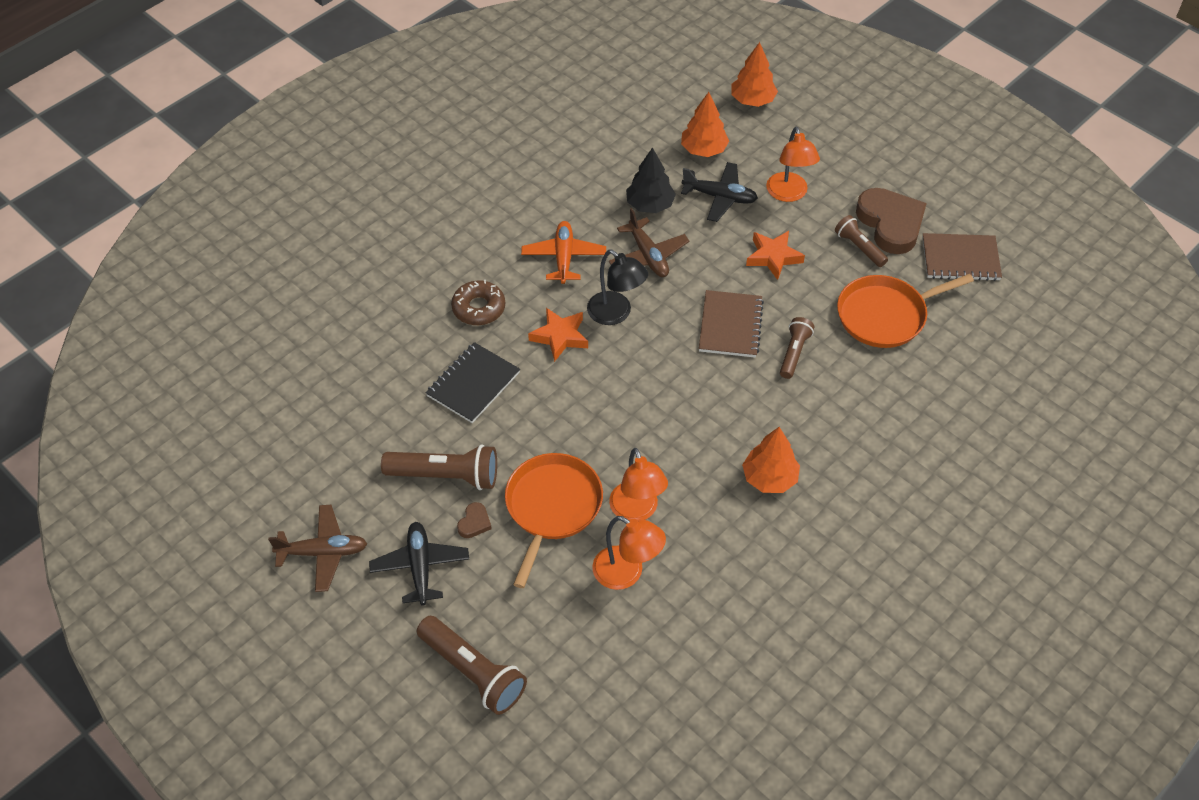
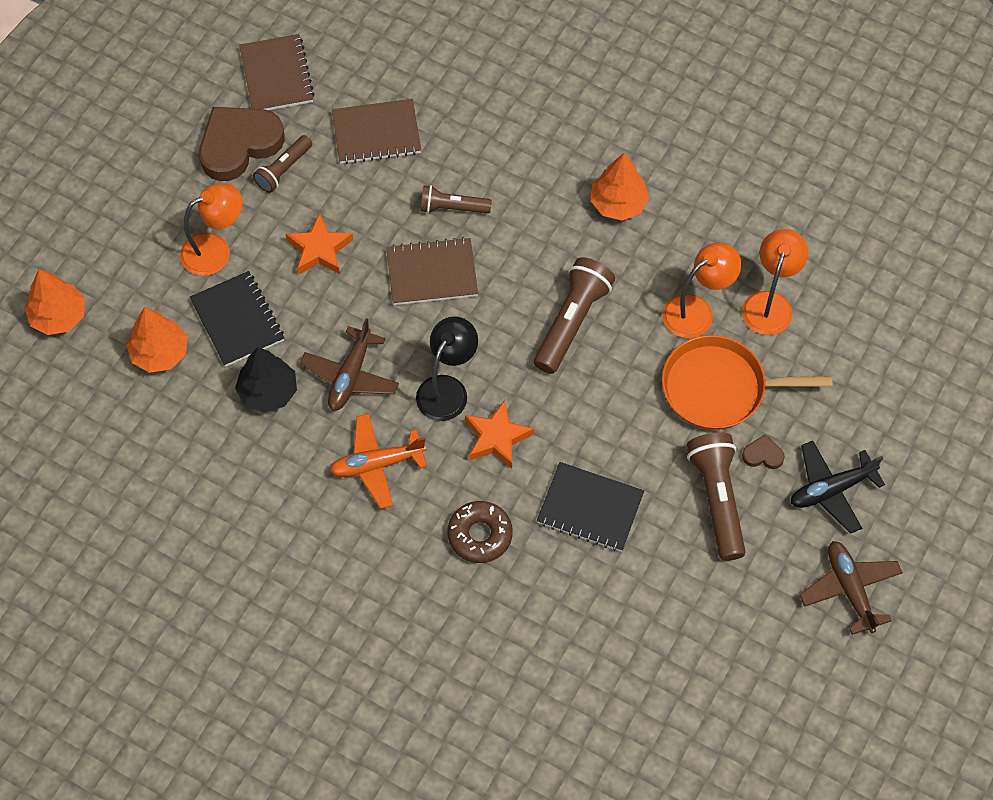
camera: 105 degrees left, 10 degrees up
brown flashlight [417,616,527,715] -> brown flashlight moved to [534,257,615,374]
brown plane [609,208,689,277] -> brown plane turned 150 degrees clockwise [300,318,399,411]
black plane [681,162,758,222] -> black notebook [190,271,284,367]
orange pan [837,274,974,348] -> brown notebook [332,99,421,164]

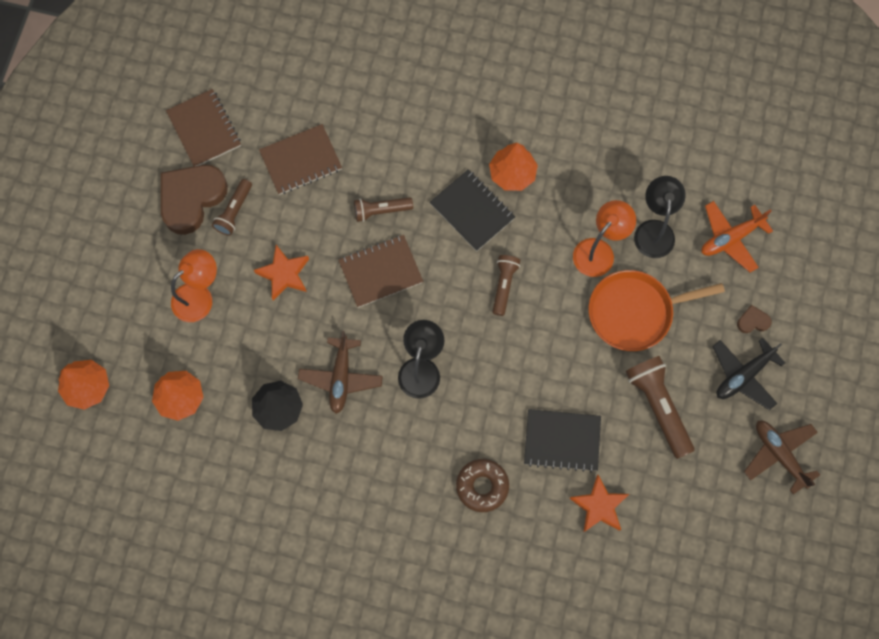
camera: 15 degrees left, 10 degrees up
black notebook [190,271,284,367] -> black notebook moved to [430,169,515,251]
orange plane [330,414,427,509] -> orange plane moved to [702,201,773,272]
orange star [465,400,534,469] -> orange star moved to [569,475,629,533]
brown flashlight [534,257,615,374] -> brown flashlight [492,255,520,316], size x0.61
orange lamp [742,229,808,335] -> black lamp [634,176,686,258]
brown heart [742,434,785,469] -> brown heart moved to [737,305,772,333]

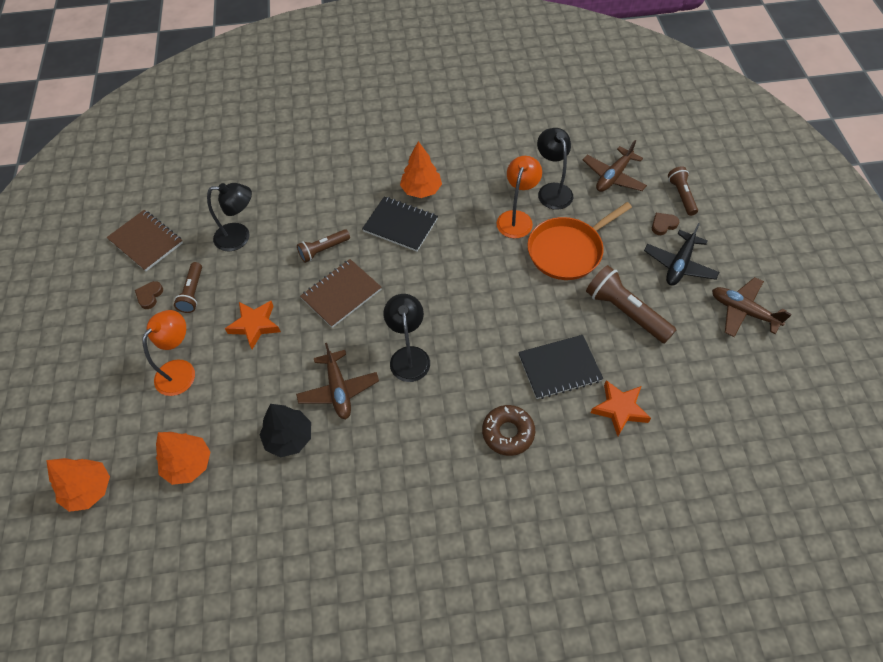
camera: 20 degrees left, 15 degrees down
brown heart [161,165,228,235] -> brown heart [135,281,163,309], size x0.42
brown notebook [259,124,342,195] -> black lamp [207,183,252,252]
brown flashlight [492,255,520,316] -> brown flashlight moved to [668,166,698,216]
orange plane [702,201,773,272] -> brown plane [583,140,647,192]

